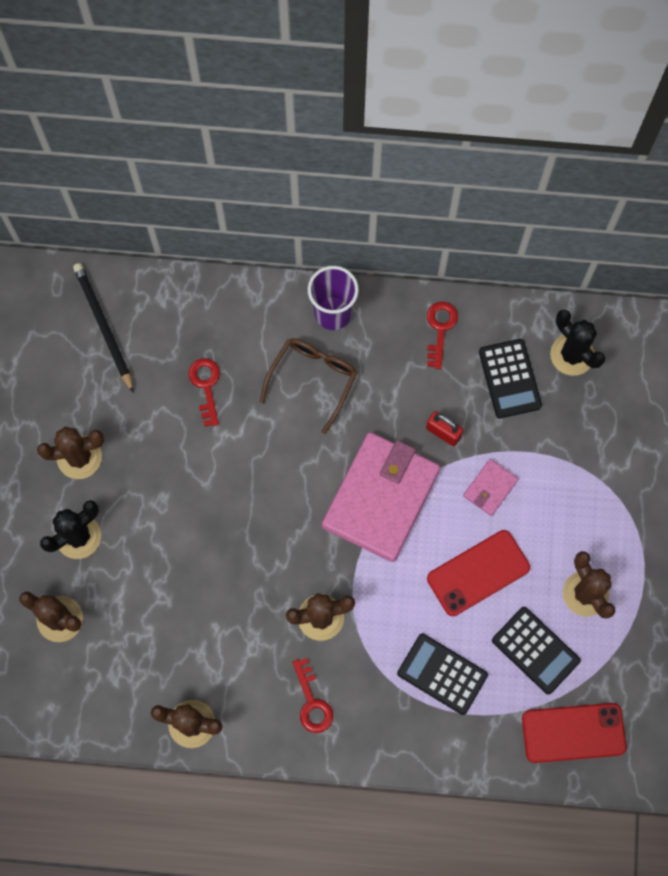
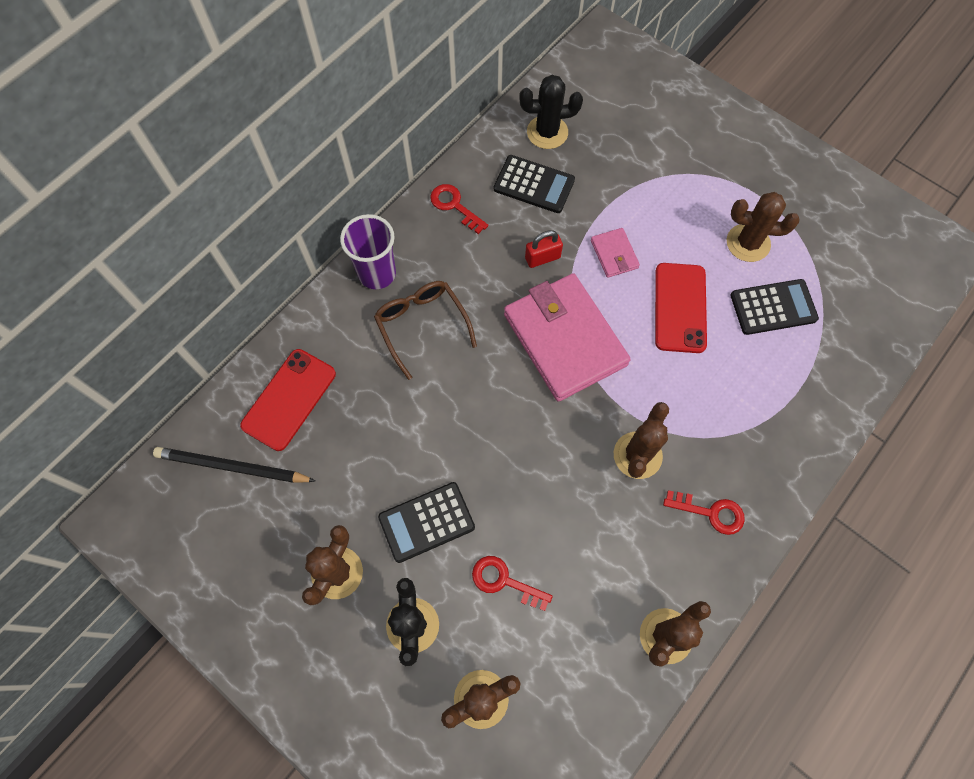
camera: 55 degrees left, 5 degrees down
red key [188,358,220,426] -> red key moved to [472,556,553,611]
black calculator [397,634,488,715] -> black calculator moved to [378,482,475,563]
red phone [522,703,626,763] -> red phone moved to [240,349,336,451]

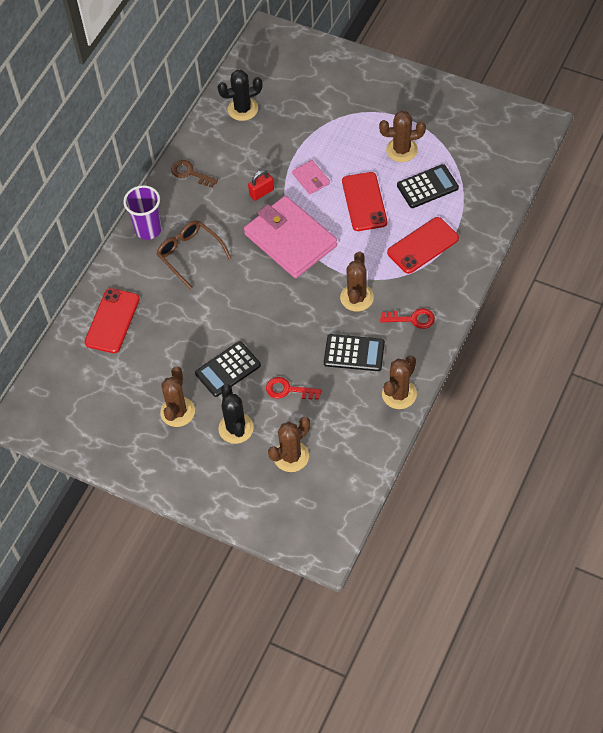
camera: 10 degrees left, 10 degrees down
black pencil [153,447,315,483] -> none
red key [430,184,488,234] -> brown key [171,160,218,188]
black calculator [494,155,575,213] -> black calculator moved to [324,334,385,371]
none -> red phone [387,217,459,274]

